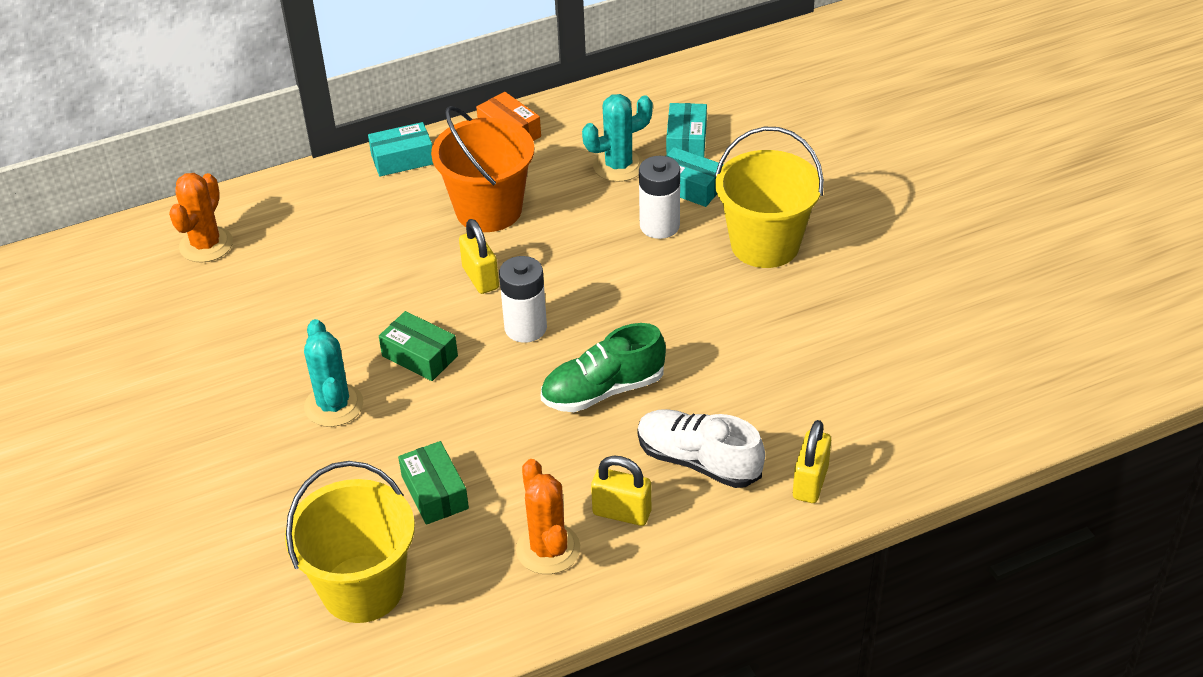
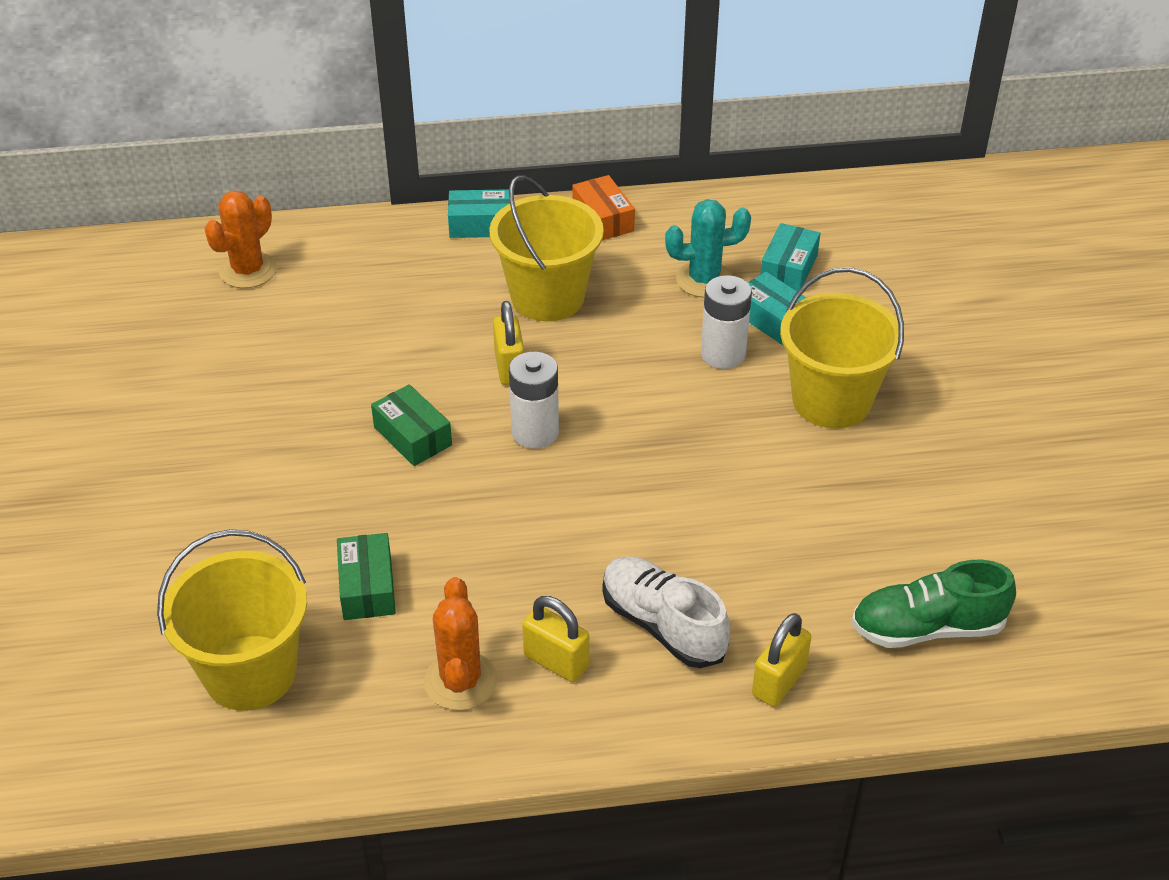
camera: 15 degrees right, 0 degrees up
turquoise cactus [304,319,363,427] -> none
orange bucket [431,106,535,232] -> yellow bucket [489,175,604,321]
green shoe [541,323,666,412] -> green shoe moved to [851,560,1016,648]

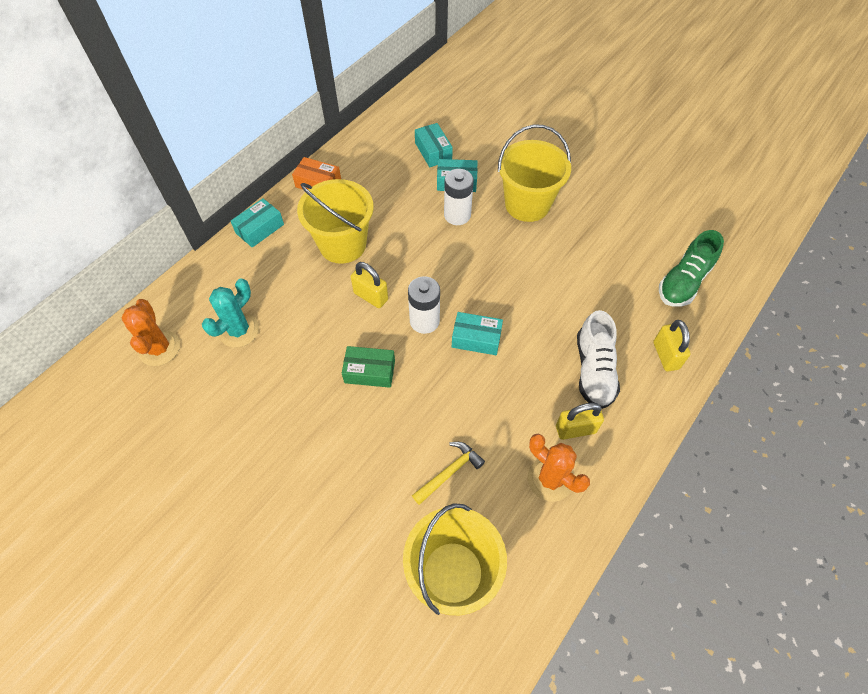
camera: 45 degrees left, 15 degrees up
green box [337,533,396,620] -> yellow hammer [412,442,485,505]
white shoe [602,556,730,668] -> white shoe turned 90 degrees counterclockwise [577,310,620,409]
turquoise cactus [665,199,751,298] -> turquoise cactus moved to [202,279,259,348]
none -> turquoise box [452,312,503,355]

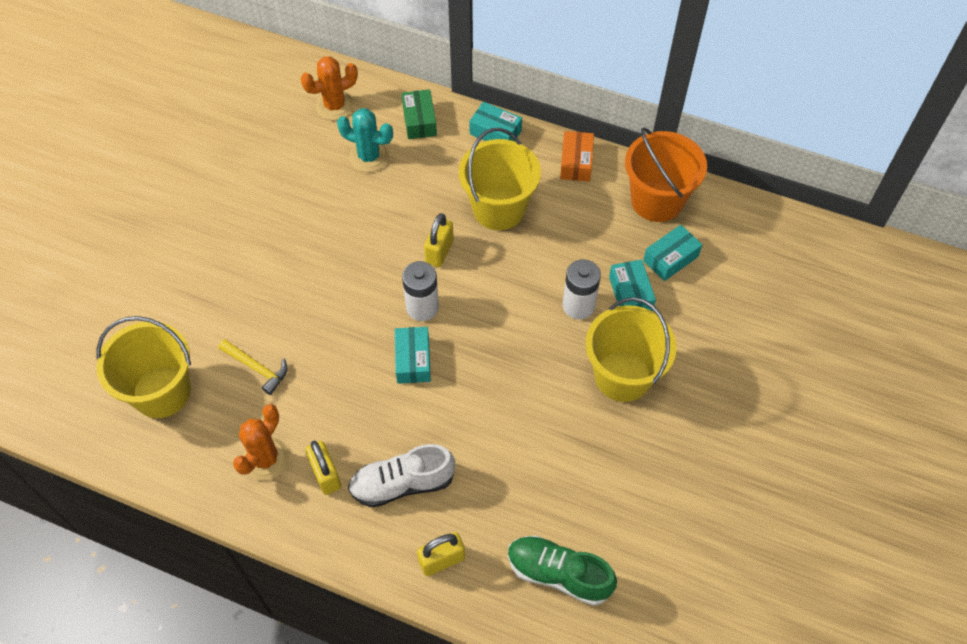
camera: 75 degrees right, 0 degrees up
green box [342,346,395,388] -> green box moved to [402,89,437,139]
none -> orange bucket [625,127,707,222]

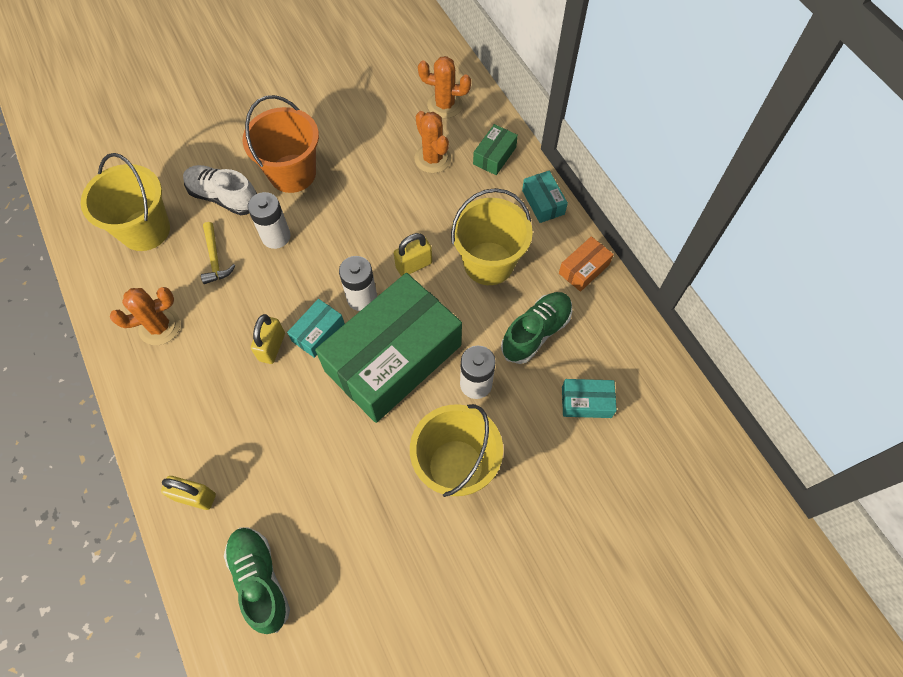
camera: 40 degrees right, 5 degrees up
yellow padlock [305,441,341,495] -> yellow padlock moved to [251,314,285,364]
turquoise cactus [337,108,393,172] -> orange cactus [414,111,451,173]
white shoe [348,444,455,507] -> white shoe moved to [183,165,257,215]
turquoise box [609,260,656,311] -> none
orange bucket [625,127,707,222] -> orange bucket moved to [243,95,319,193]
none -> white battery [247,192,291,249]
none -> green box [315,273,462,423]
none -> green shoe [501,292,572,364]

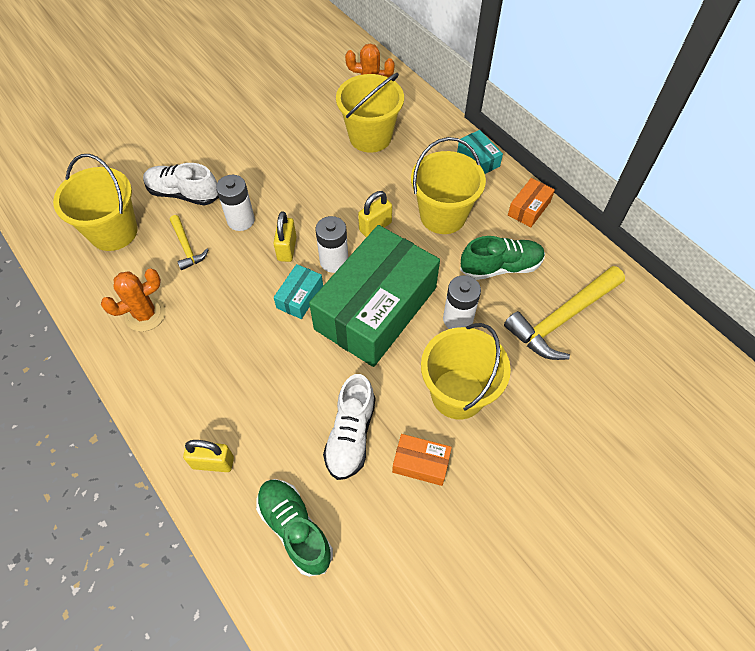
camera: 10 degrees left, 5 degrees down
orange bucket [243,95,319,193] -> none
yellow padlock [251,314,285,364] -> yellow padlock moved to [273,211,297,262]
orange cactus [414,111,451,173] -> yellow bucket [336,73,404,153]
green box [473,124,518,175] -> none
green shoe [501,292,572,364] -> green shoe turned 45 degrees clockwise [460,236,545,280]
turquoise box [562,379,617,418] -> yellow hammer [504,266,625,360]
none -> white shoe [323,374,376,480]
none -> orange box [392,434,452,486]

